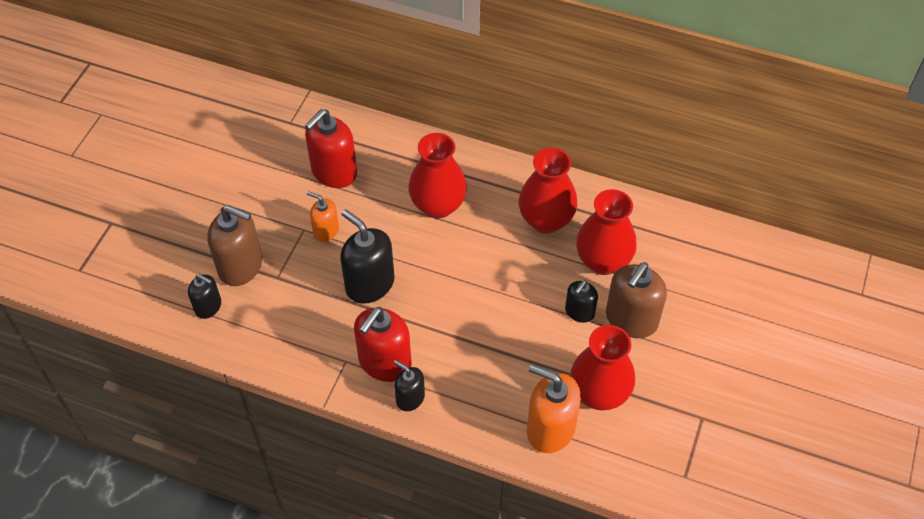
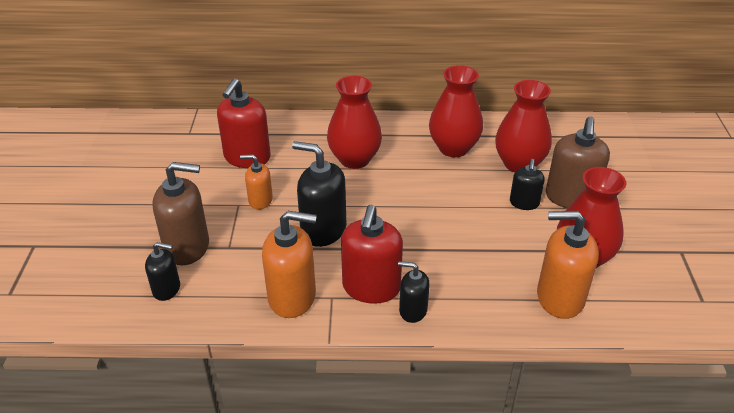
camera: 20 degrees left, 15 degrees down
none -> orange soap dispenser [262,211,317,318]

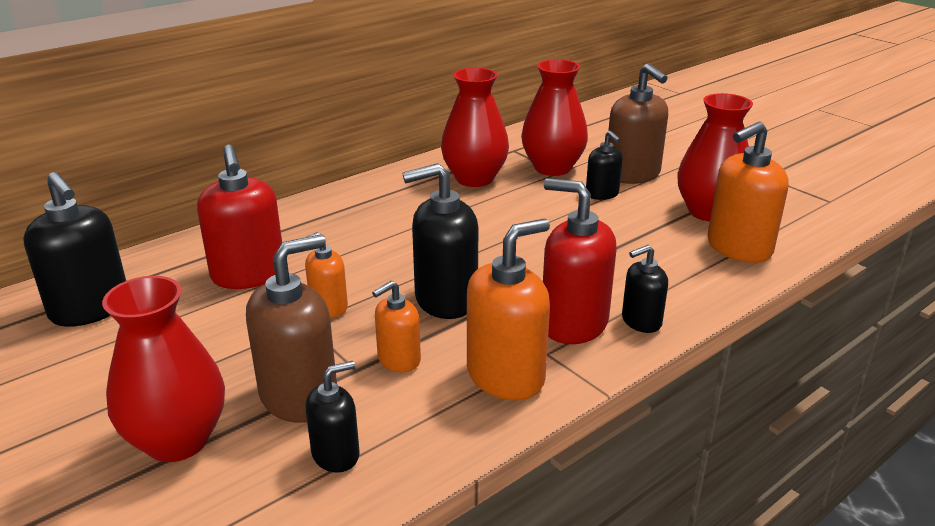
camera: 40 degrees left, 10 degrees down
red vase [327,76,382,169] -> red vase moved to [102,276,225,462]
red soap dispenser [341,205,403,304] -> red soap dispenser turned 150 degrees clockwise [543,178,617,344]
none -> black soap dispenser [23,172,126,327]
none -> orange soap dispenser [372,281,421,372]

